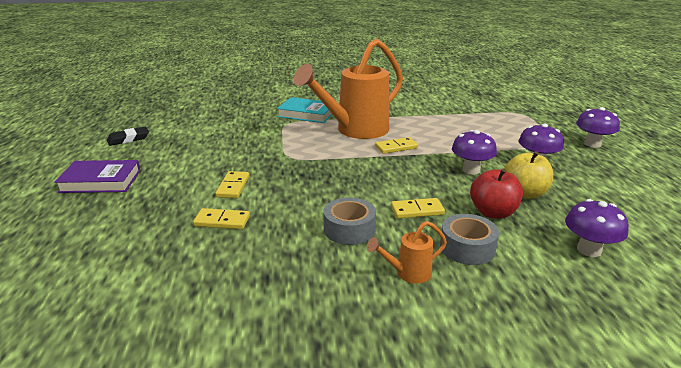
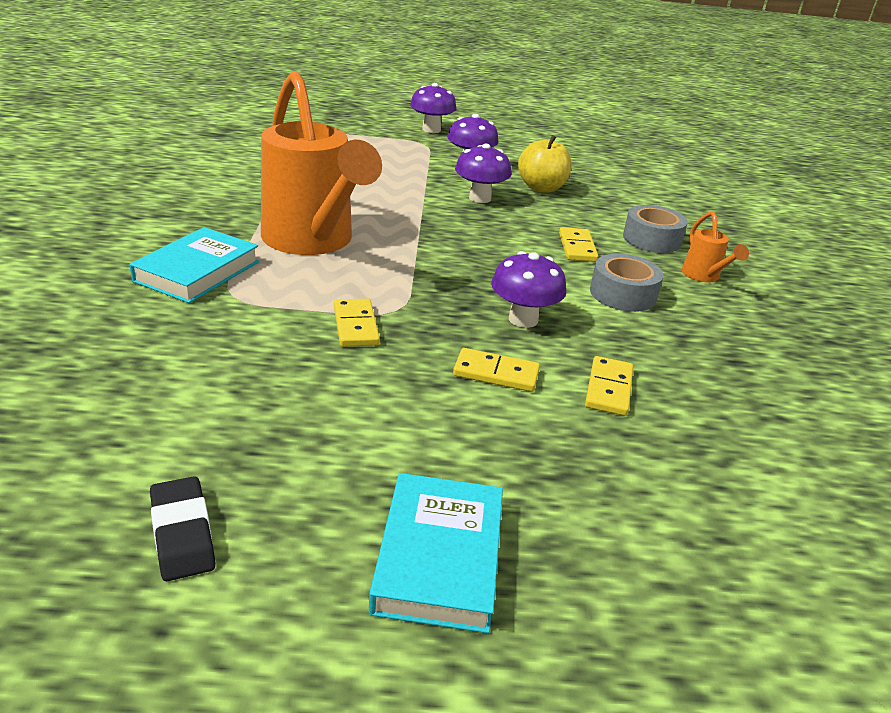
camera: 85 degrees left, 5 degrees up
purple book [55,160,141,193] -> turquoise book [369,473,503,634]
yellow domino [375,137,418,154] -> yellow domino moved to [334,299,380,347]
red apple [470,169,523,219] -> none
purple mushroom [565,199,629,257] -> purple mushroom moved to [491,251,566,328]

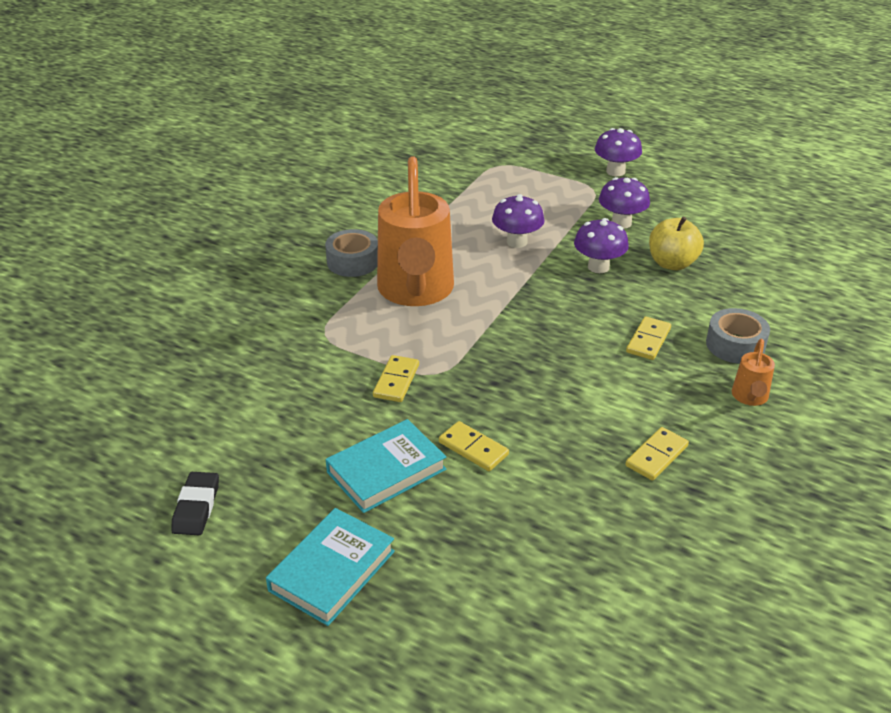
camera: 30 degrees right, 5 degrees up
turquoise book [129,227,259,303] -> turquoise book moved to [326,419,446,513]
purple mushroom [491,251,566,328] -> purple mushroom moved to [492,194,545,248]
yellow domino [585,356,633,416] -> yellow domino moved to [626,427,689,481]
grey tape [590,254,664,312] -> grey tape moved to [325,229,378,277]

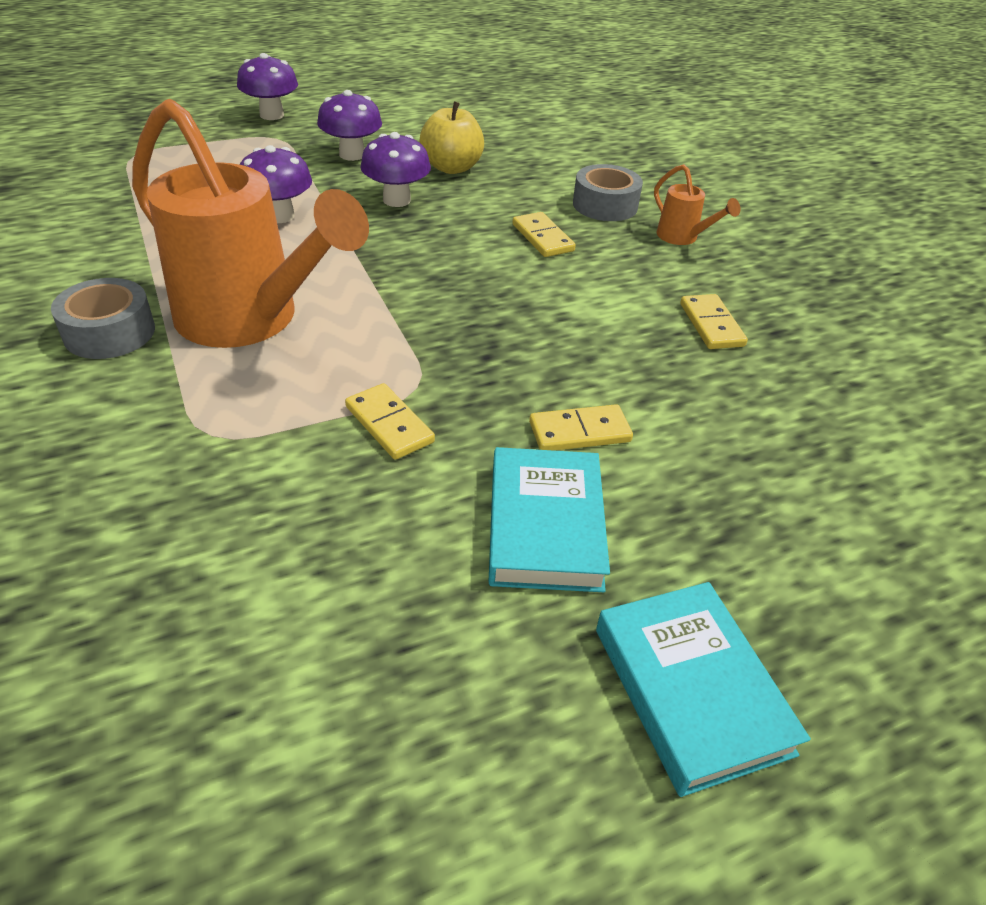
camera: 55 degrees left, 5 degrees up
black eraser [171,472,219,535] -> none

